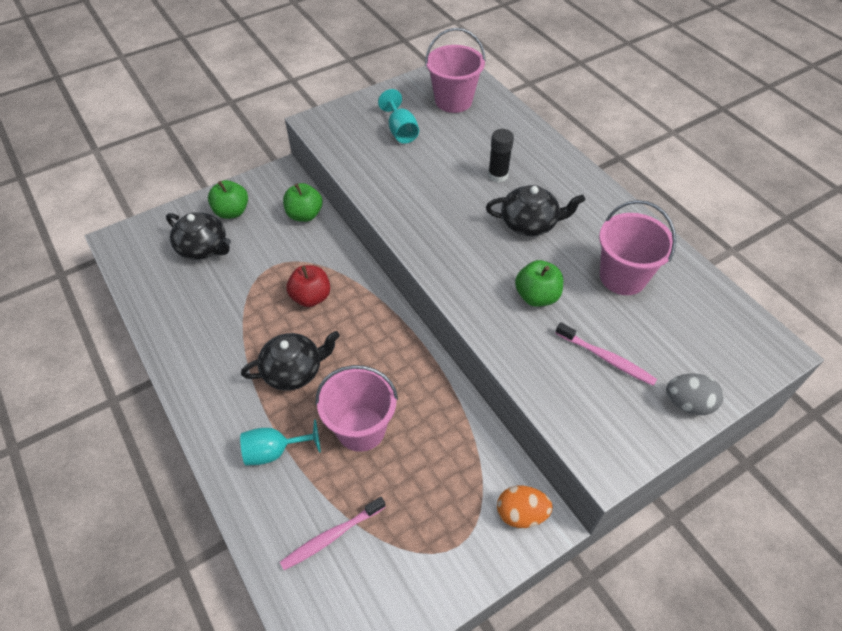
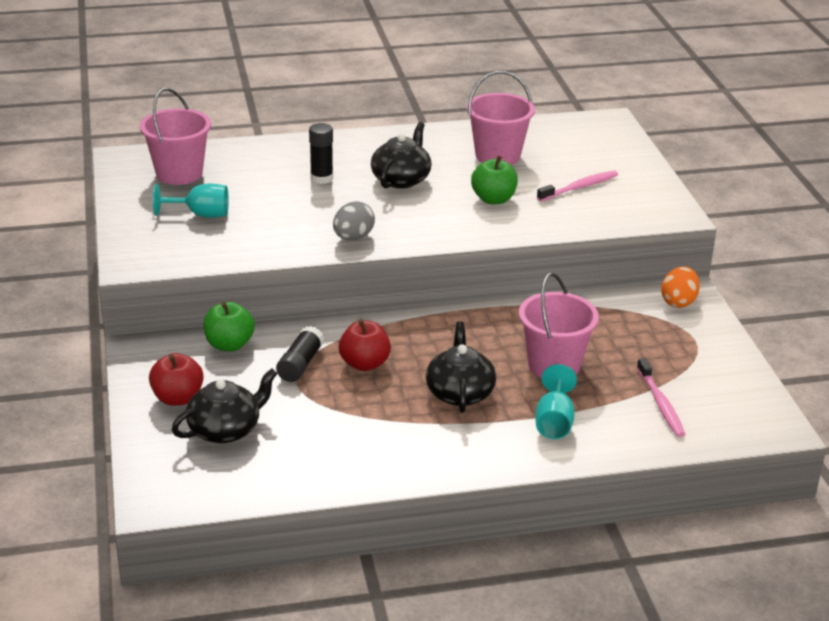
camera: 70 degrees left, 20 degrees down
green apple [208,180,248,219] -> red apple [149,353,204,406]
grey egg [666,373,723,415] -> grey egg moved to [333,201,375,240]
none -> black glue stick [276,326,324,382]

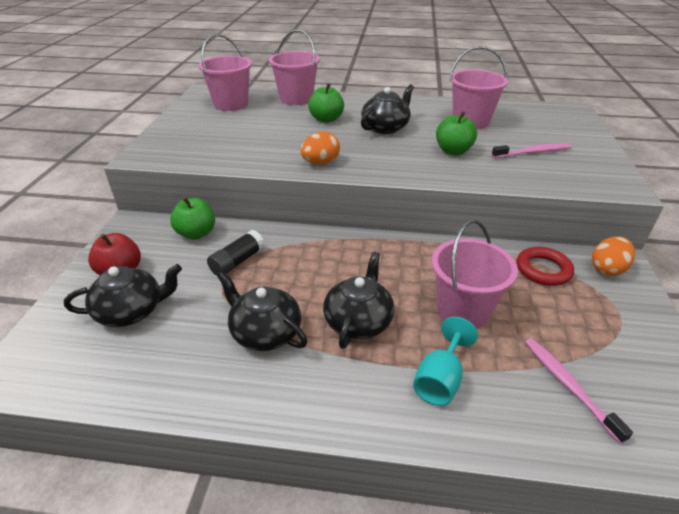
camera: 20 degrees right, 5 degrees up
turquoise goblet [153,184,229,218] -> none
black glue stick [309,123,333,184] -> green apple [308,83,344,123]
grey egg [333,201,375,240] -> orange egg [300,131,340,164]
red apple [339,319,391,371] -> none
pink toothbrush [637,358,685,437] -> pink toothbrush turned 150 degrees clockwise [525,338,633,444]
none -> black teapot [217,272,307,351]
none -> pink bucket [269,29,320,105]
none -> red ring [517,247,574,286]

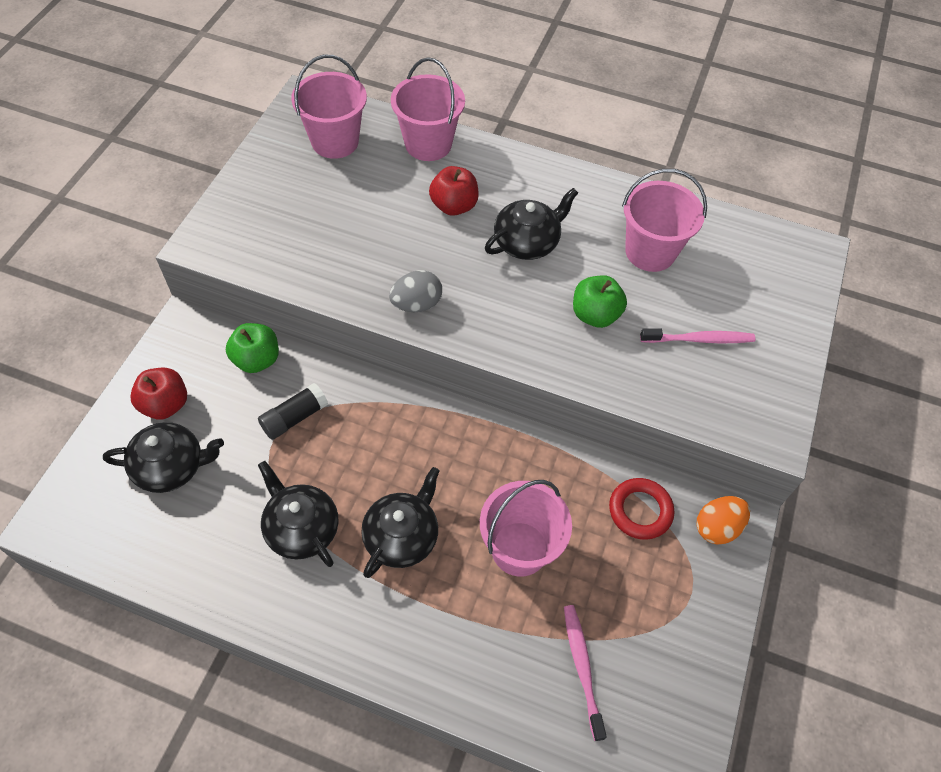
camera: 10 degrees right, 20 degrees up
orange egg [300,131,340,164] -> grey egg [389,270,442,312]
green apple [308,83,344,123] -> red apple [429,166,479,216]
turquoise goblet [413,317,478,406] -> none

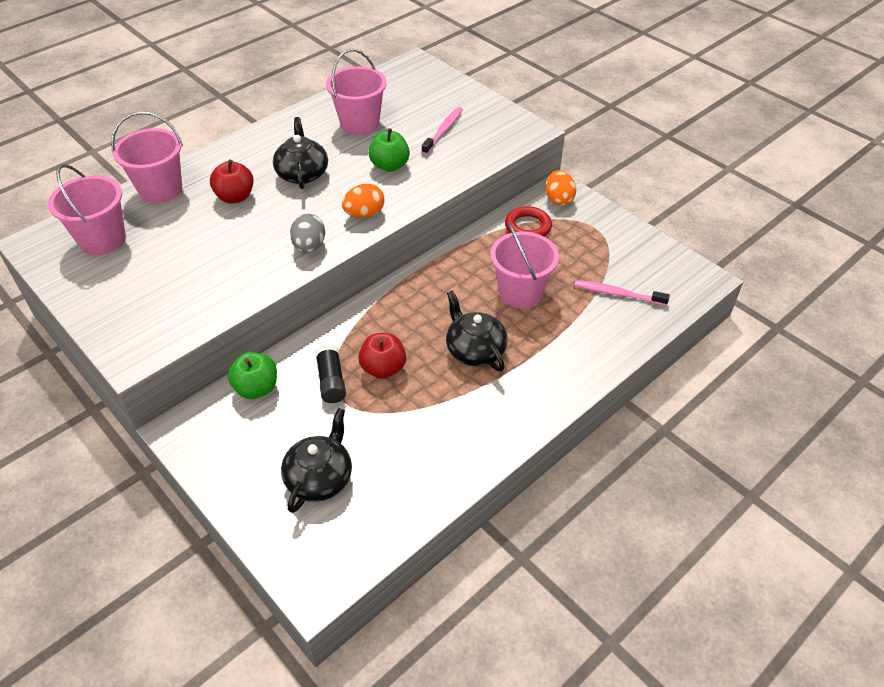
camera: 60 degrees left, 10 degrees down
red apple [130,368,187,420] -> red apple moved to [358,333,406,379]
black teapot [258,461,338,567] -> none
none -> orange egg [342,183,384,218]

